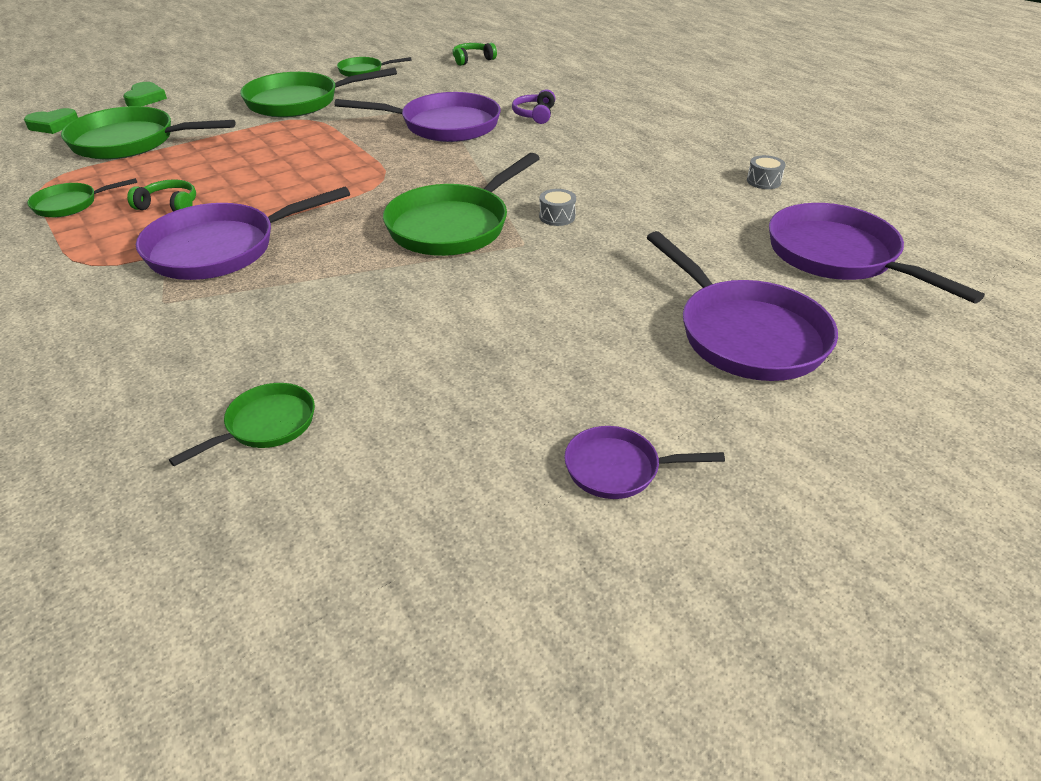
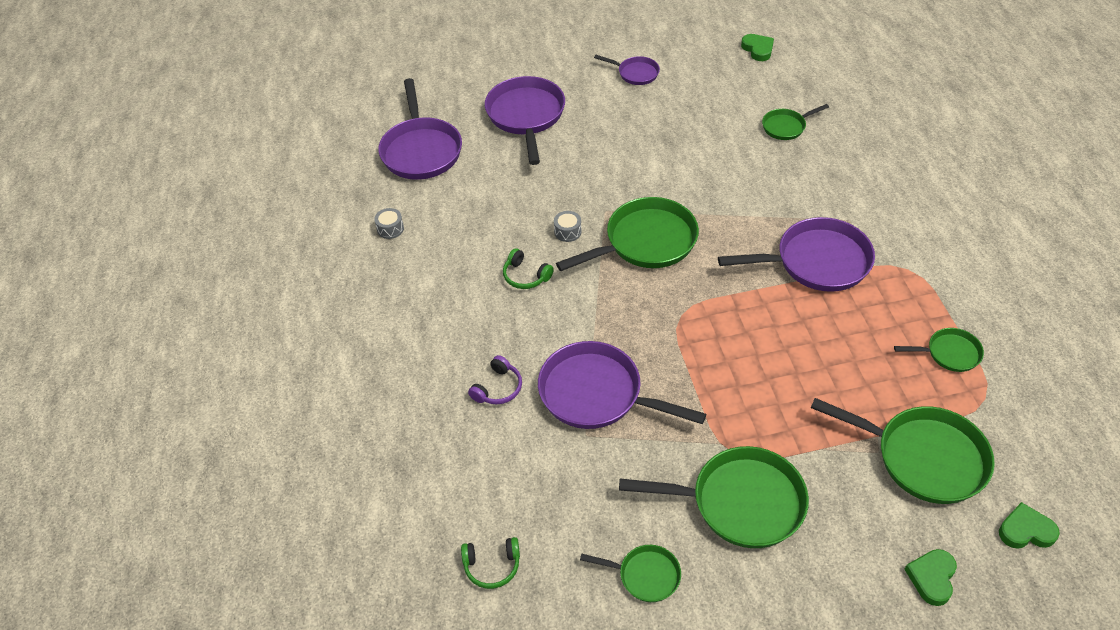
camera: 155 degrees left, 10 degrees up
green headphones [127,179,196,212] -> green headphones moved to [503,248,554,289]
none -> green heart [741,34,774,61]

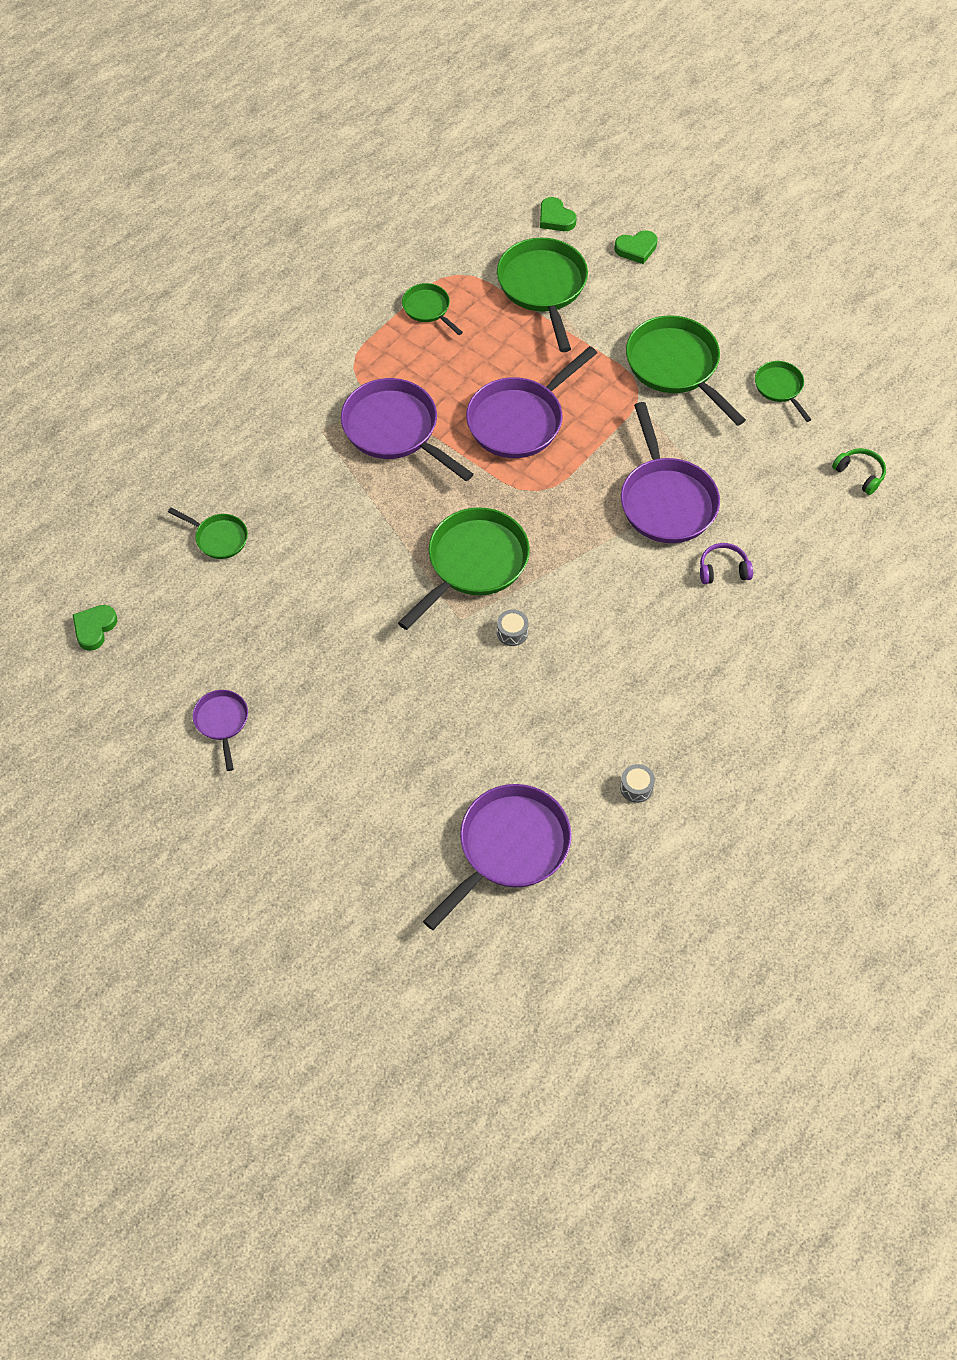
camera: 130 degrees left, 10 degrees up
purple pan [485,76,565,165] -> purple pan moved to [466,346,597,458]
green headphones [503,248,554,289] -> none
green pan [556,197,699,271] -> green pan turned 105 degrees clockwise [398,507,530,630]

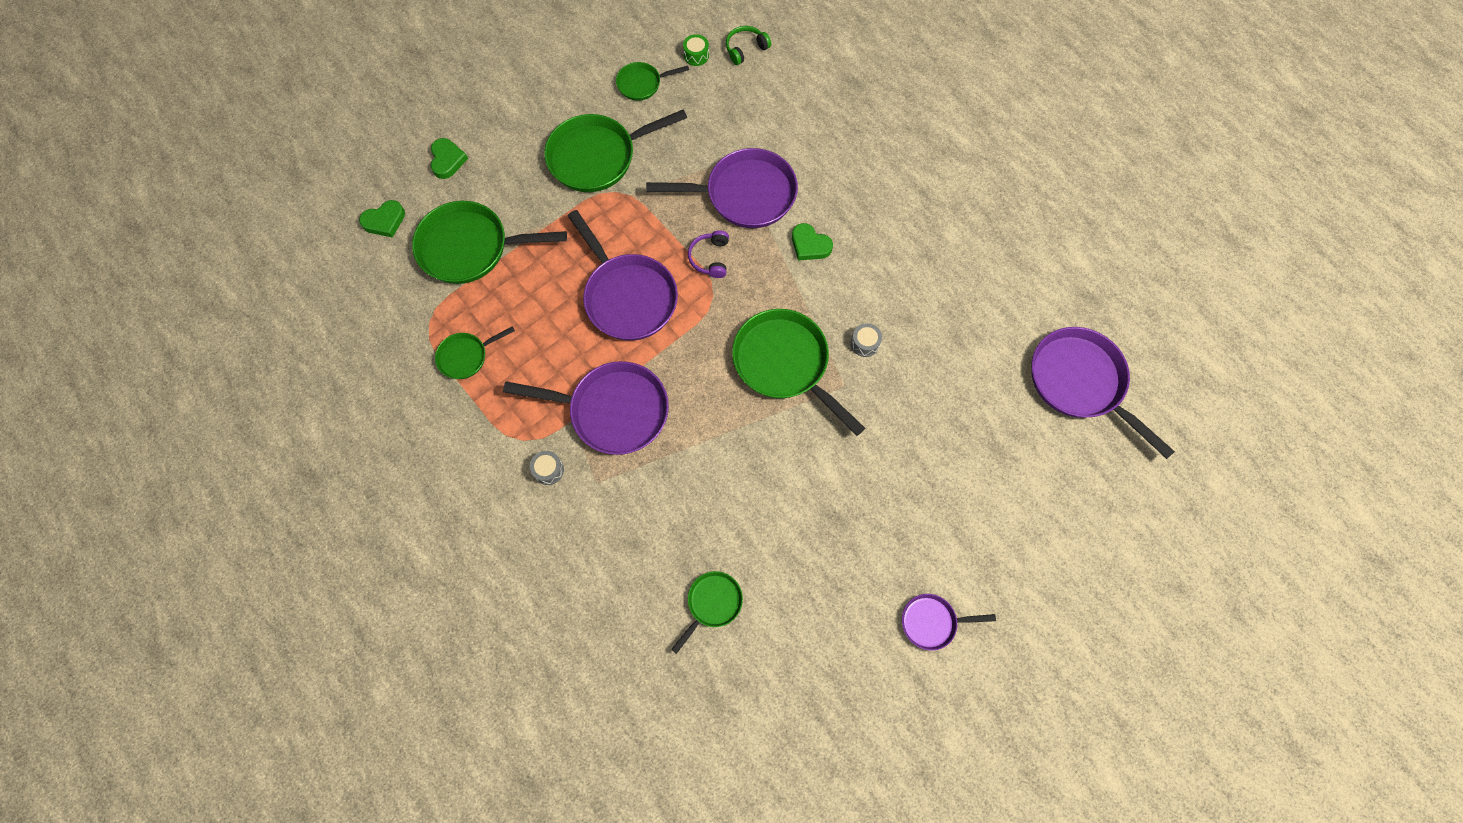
camera: 80 degrees left, 10 degrees up
green heart [73,605,117,651] -> green heart moved to [792,223,833,261]
purple pan [341,378,474,481] -> purple pan turned 135 degrees counterclockwise [503,361,669,455]
grey drum [620,764,655,803] -> grey drum moved to [530,451,564,485]
purple headphones [700,543,753,584] -> purple headphones moved to [688,230,729,278]
none -> green drum [683,34,709,66]

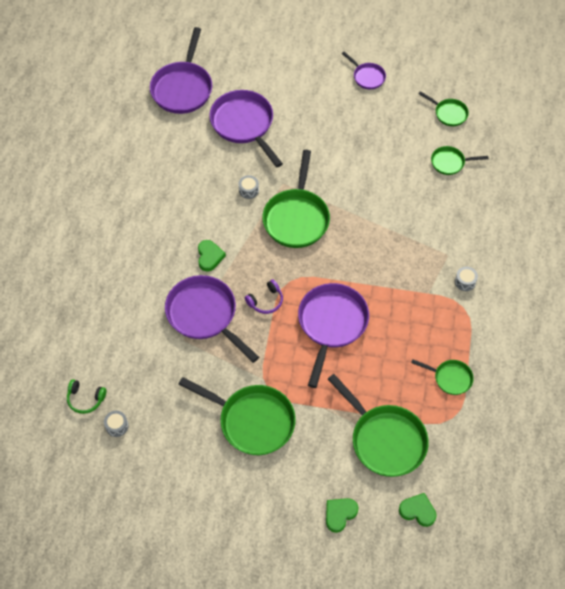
camera: 130 degrees left, 10 degrees down
purple pan [503,361,669,455] -> purple pan moved to [209,90,283,168]
green pan [616,62,689,101] -> green pan moved to [418,91,469,126]
green drum [683,34,709,66] -> grey drum [104,411,128,437]

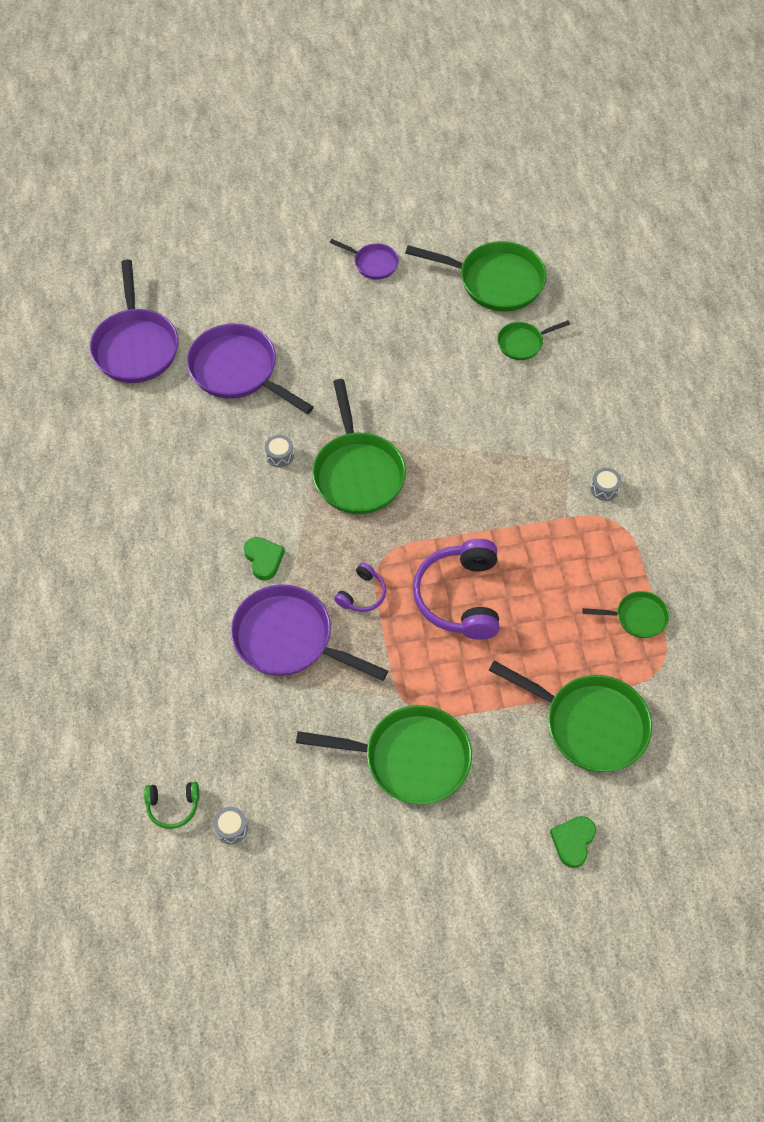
camera: 20 degrees left, 0 degrees up
purple pan [298,283,369,388] -> purple headphones [413,539,500,640]
green heart [399,493,437,527] -> none
green pan [418,91,469,126] -> green pan [405,241,547,311], size x1.92

